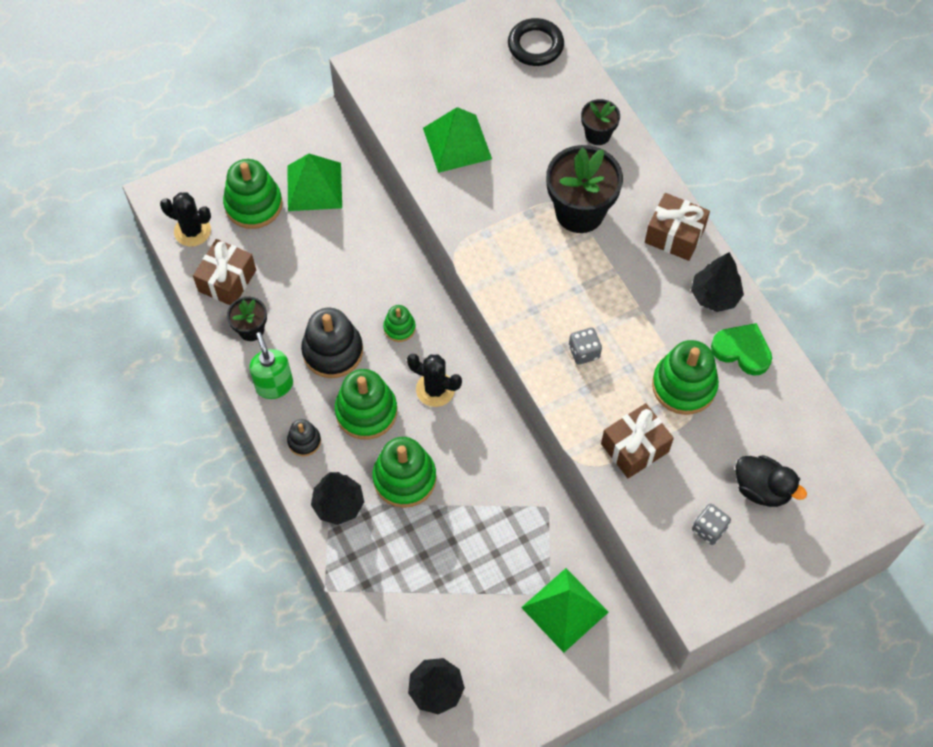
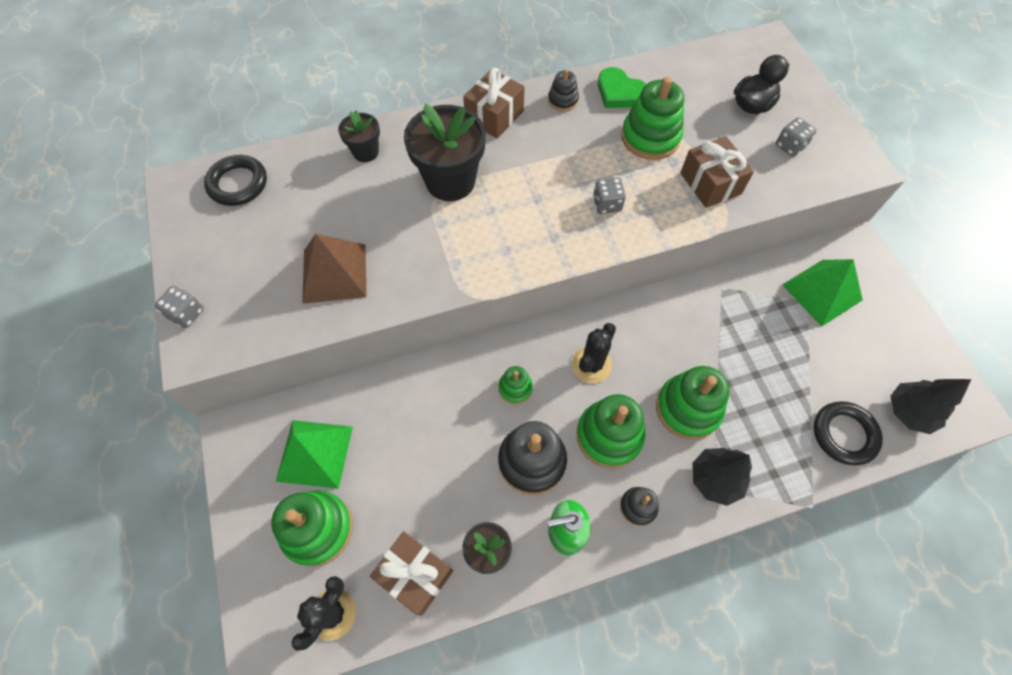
camera: 80 degrees left, 0 degrees up
green pyramid [423,107,492,173] -> brown pyramid [302,234,367,304]
black tree [691,252,744,312] -> black stacking toy [548,69,579,111]
green heart [711,323,772,376] -> green heart turned 90 degrees counterclockwise [598,67,646,108]
none -> grey dice [155,286,204,328]
none -> black ring [814,401,883,465]

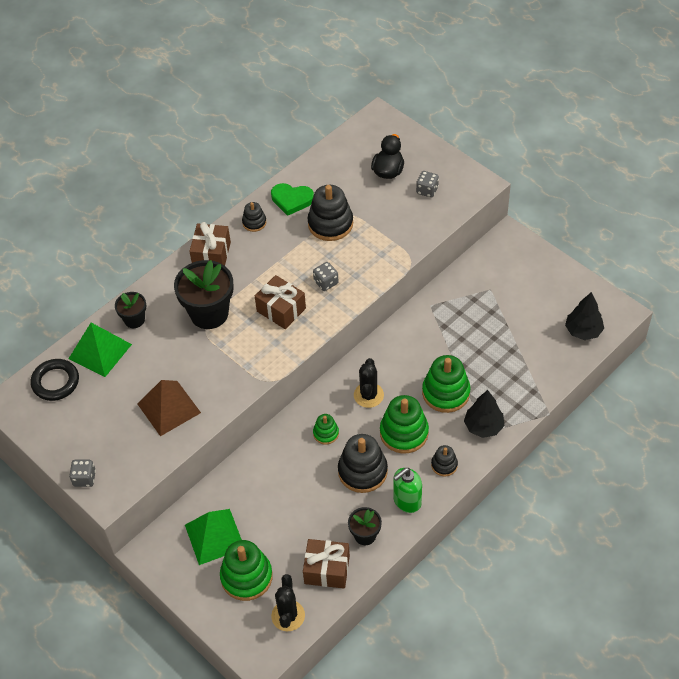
camera: 25 degrees left, 10 degrees down
green stacking toy [621,77,684,160] -> black stacking toy [307,185,353,241]
brown gift [680,136,754,208] -> brown gift moved to [255,275,306,329]
green pyramid [782,259,863,327] -> green pyramid moved to [69,323,132,377]
black ring [814,401,883,465] -> none

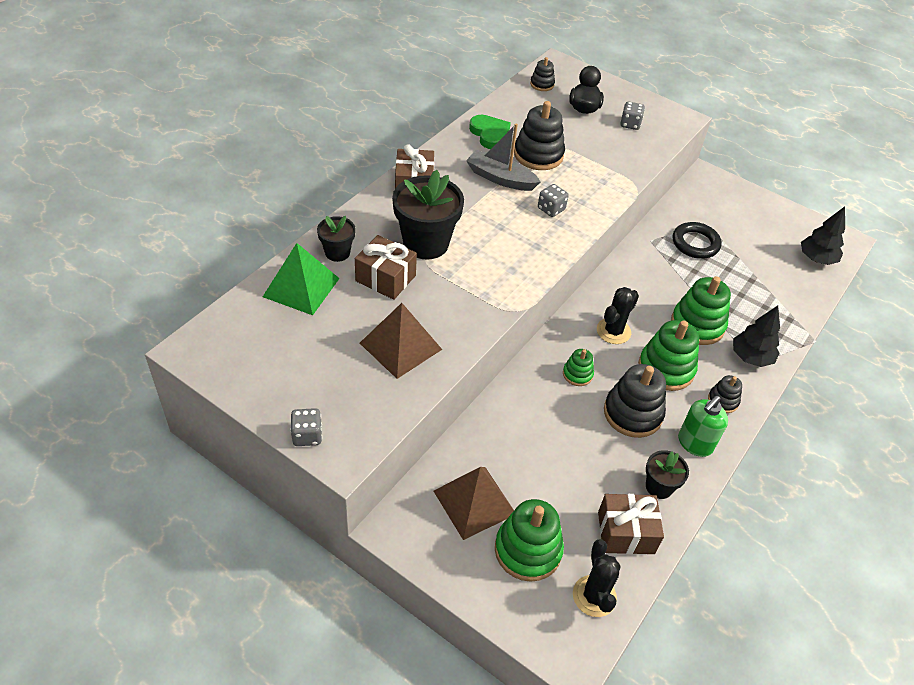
camera: 15 degrees left, 5 degrees down
black ring [31,359,79,401] -> black ring moved to [673,222,722,259]
green pyramid [185,509,242,565] -> brown pyramid [434,467,514,540]
black stacking toy [242,202,266,232] -> black stacking toy moved to [530,57,555,91]
brown gift [255,275,306,329] -> brown gift moved to [355,235,417,300]
green heart [271,183,314,216] -> green heart turned 120 degrees counterclockwise [469,115,511,149]
black cactus [354,358,384,408] -> black cactus turned 45 degrees clockwise [597,287,639,344]
none -> grey boat [466,124,540,191]

